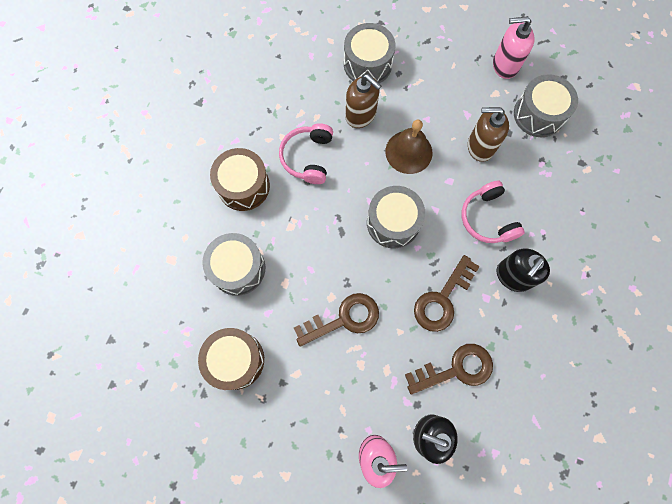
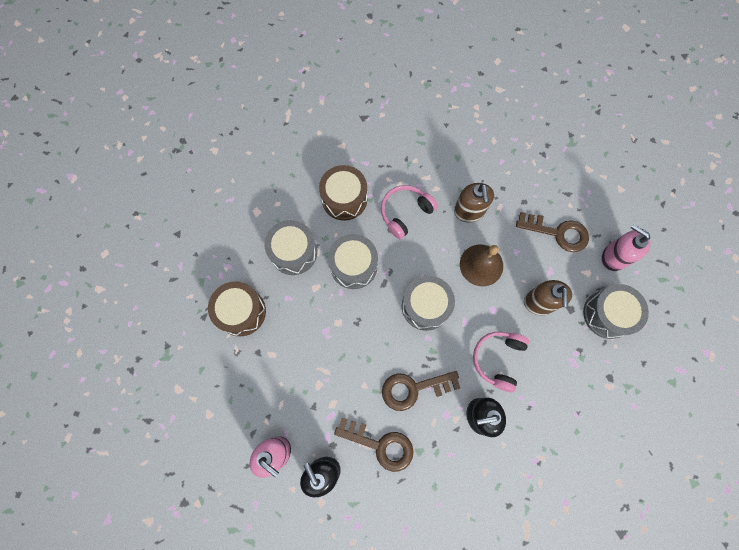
camera: 40 degrees right, 0 degrees up
brown key [294,293,379,347] -> brown key moved to [516,212,589,252]
grey drum [344,23,396,83] -> grey drum moved to [328,234,378,289]
brown soap dispenser [468,107,509,162] -> brown soap dispenser turned 135 degrees counterclockwise [524,280,572,315]

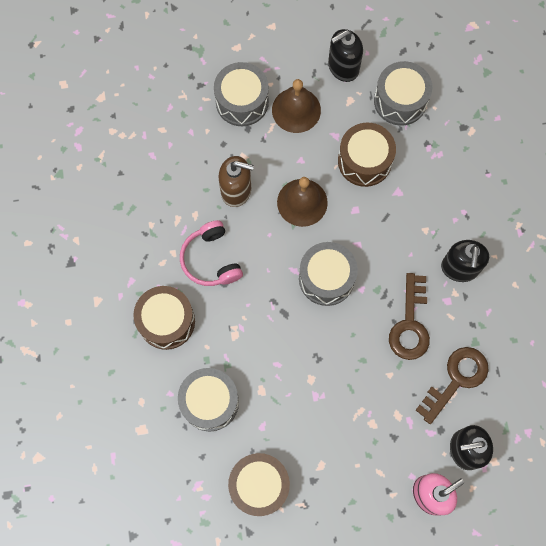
camera: 70 degrees left, 0 degrees up
grey drum [328,234,378,289] -> grey drum moved to [214,62,269,126]
pink headphones [473,332,529,392] -> none
brown key [516,212,589,252] -> brown bell [272,79,321,133]
brown soap dispenser [524,280,572,315] -> brown drum [338,123,396,187]
pink soap dispenser [601,224,650,271] -> black soap dispenser [328,29,363,82]

